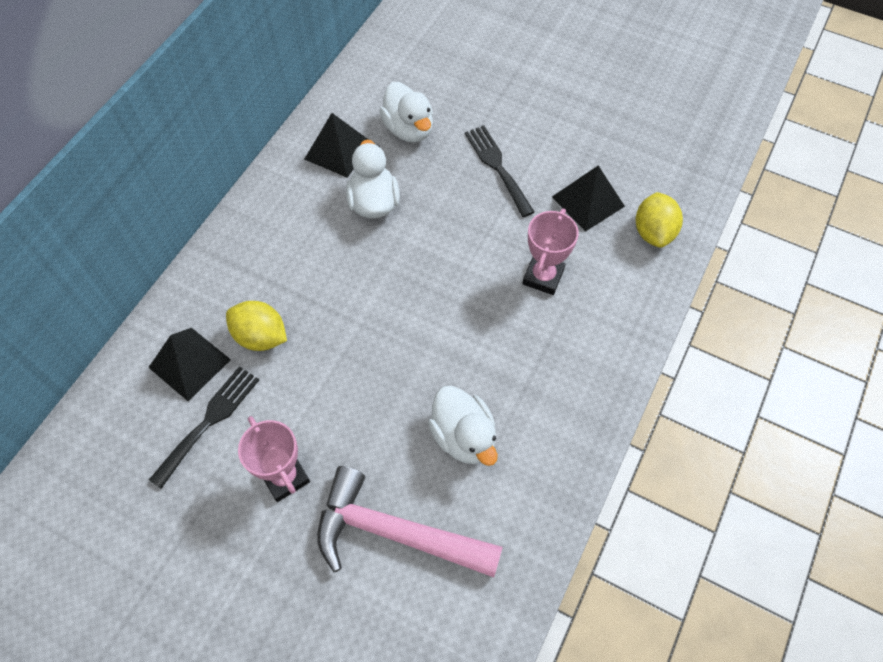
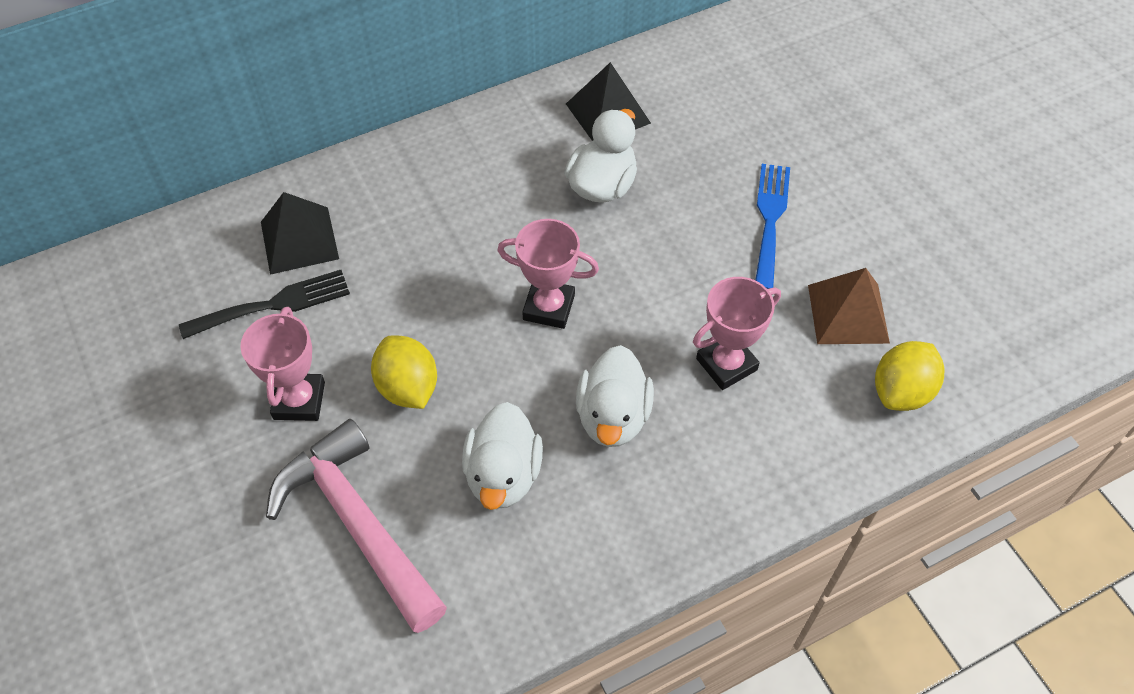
camera: 35 degrees right, 5 degrees down
yellow lemon [226,301,287,351] -> yellow lemon moved to [371,335,437,409]
white duck [379,82,433,142] -> white duck moved to [576,345,654,447]
black fork [465,125,534,217] -> blue fork [755,164,790,289]
black pyramid [552,166,625,232] -> brown pyramid [808,268,890,344]
none -> pink trophy [497,219,599,329]

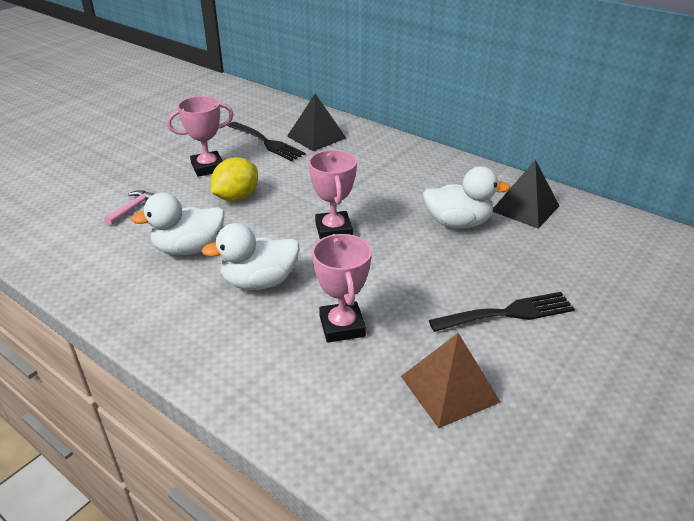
camera: 65 degrees right, 20 degrees down
pink hammer [266,419,447,633] -> pink hammer [104,190,154,225], size x0.40
pink trophy [693,277,781,390] -> pink trophy turned 45 degrees clockwise [312,234,372,343]
blue fork [755,164,790,289] -> black fork [429,292,575,332]
yellow lemon [875,341,944,411] -> none

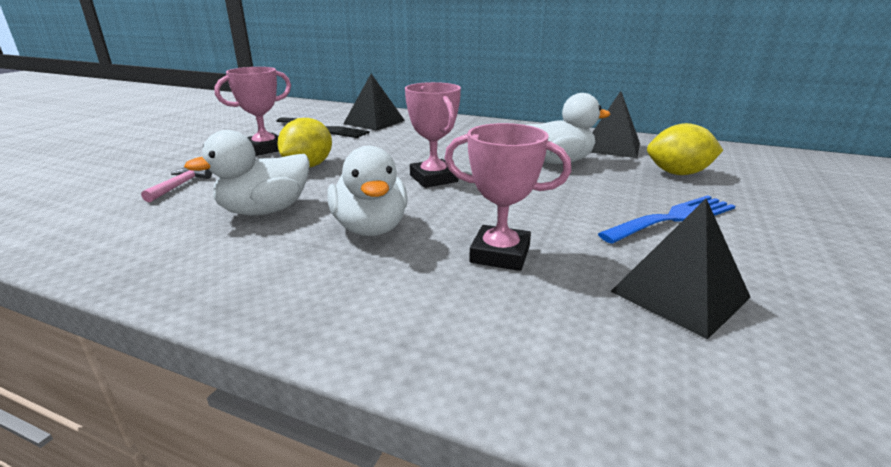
camera: 15 degrees left, 10 degrees down
white duck [201,223,299,290] -> white duck turned 75 degrees counterclockwise [327,146,408,236]
pink trophy [312,234,372,343] -> pink trophy turned 45 degrees counterclockwise [445,123,571,271]
brown pyramid [401,333,501,428] -> black pyramid [610,198,751,339]
black fork [429,292,575,332] -> blue fork [598,195,735,244]
none -> yellow lemon [647,123,723,175]

